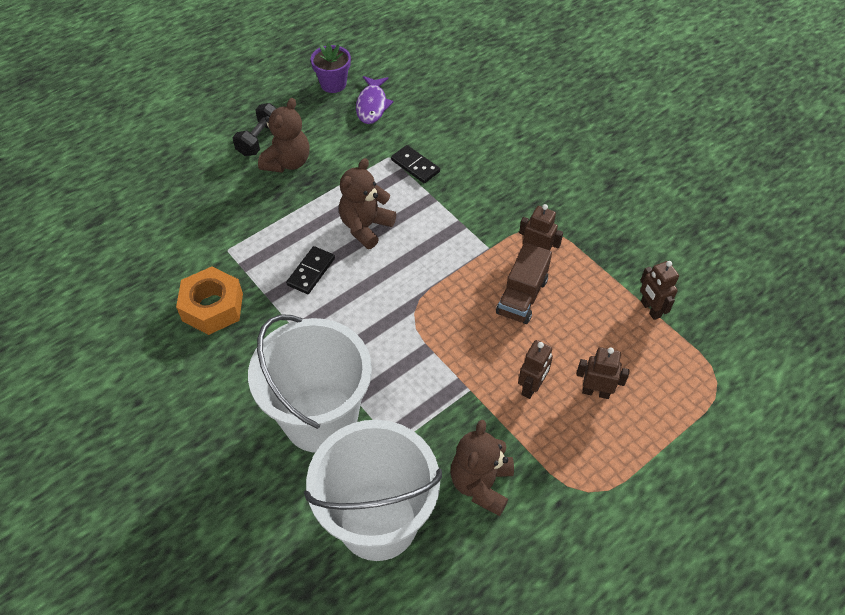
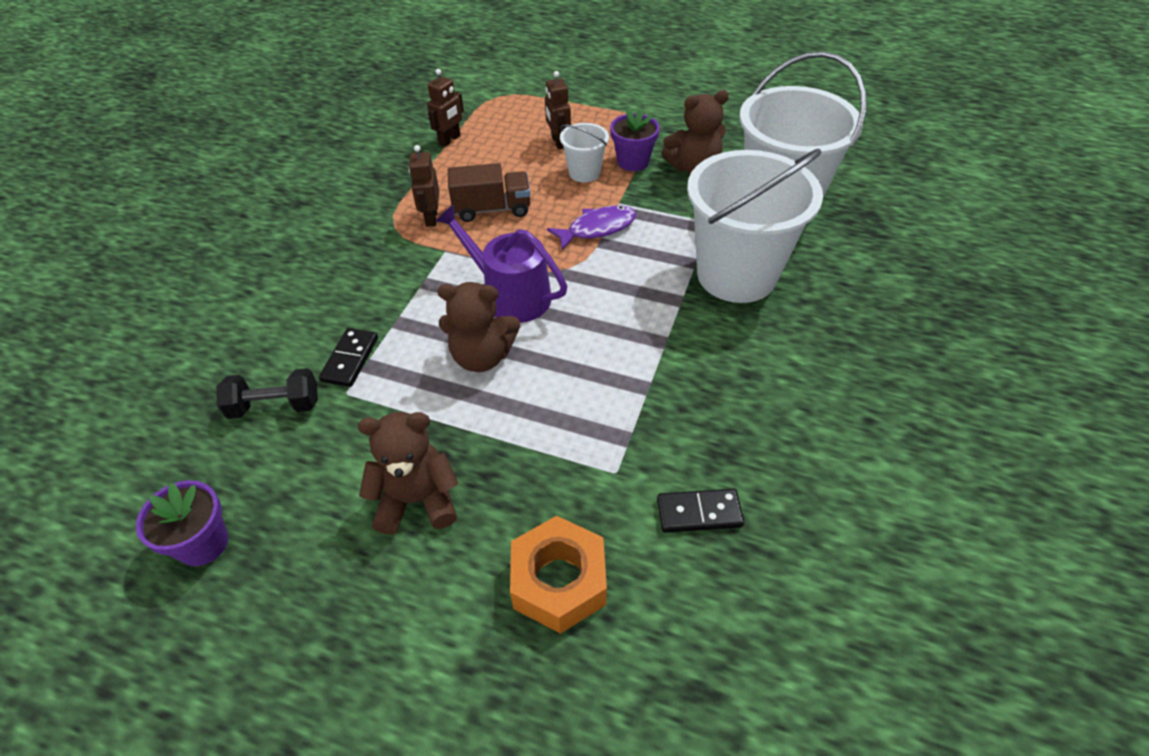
camera: 120 degrees left, 5 degrees down
orange nut [176,267,243,335] -> orange nut moved to [510,516,607,634]
black dumbbell [232,103,277,156] -> black dumbbell moved to [216,368,318,419]
black domino [286,246,335,294] -> black domino moved to [657,489,744,533]
purple fish [356,76,393,124] -> purple fish moved to [547,205,636,250]
brown robot [518,340,553,399] -> white bucket [560,123,609,183]
none -> purple watering can [435,205,567,323]
none -> purple flower pot [610,108,660,171]

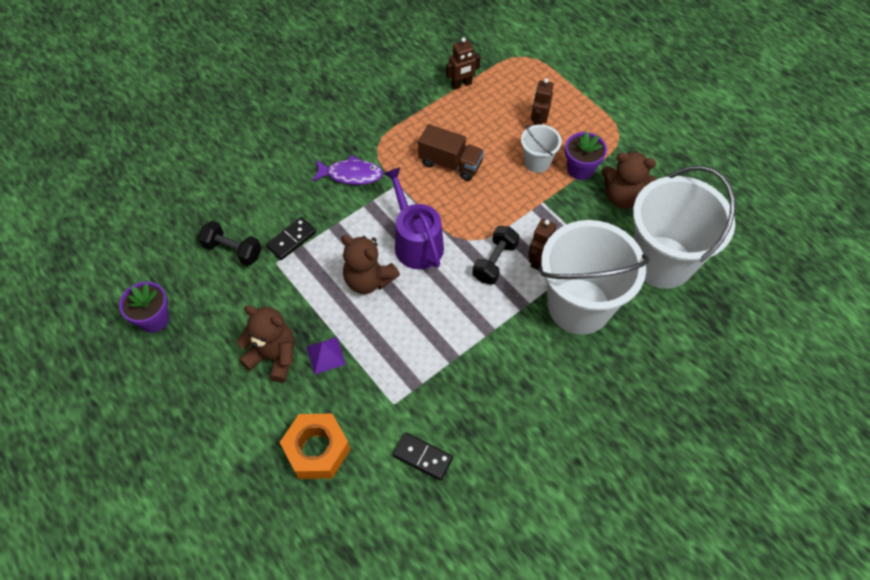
camera: 30 degrees right, 10 degrees up
brown robot [409,145,439,227] -> brown robot moved to [528,219,556,270]
purple fish [547,205,636,250] -> purple fish moved to [312,155,383,185]
none -> purple pyramid [306,337,346,374]
none -> black dumbbell [472,226,519,284]

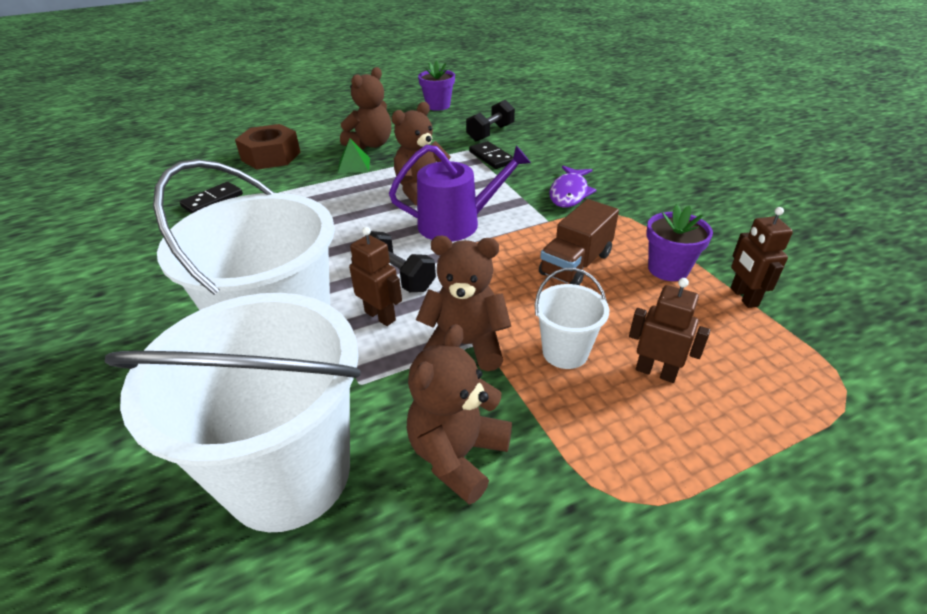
camera: 105 degrees right, 20 degrees down
orange nut [280,414,350,479] -> brown nut [235,124,301,170]
purple pyramid [306,337,346,374] -> green pyramid [338,139,370,173]
purple flower pot [565,132,607,180] -> purple flower pot moved to [646,204,713,281]
none -> brown teddy bear [416,236,511,371]

